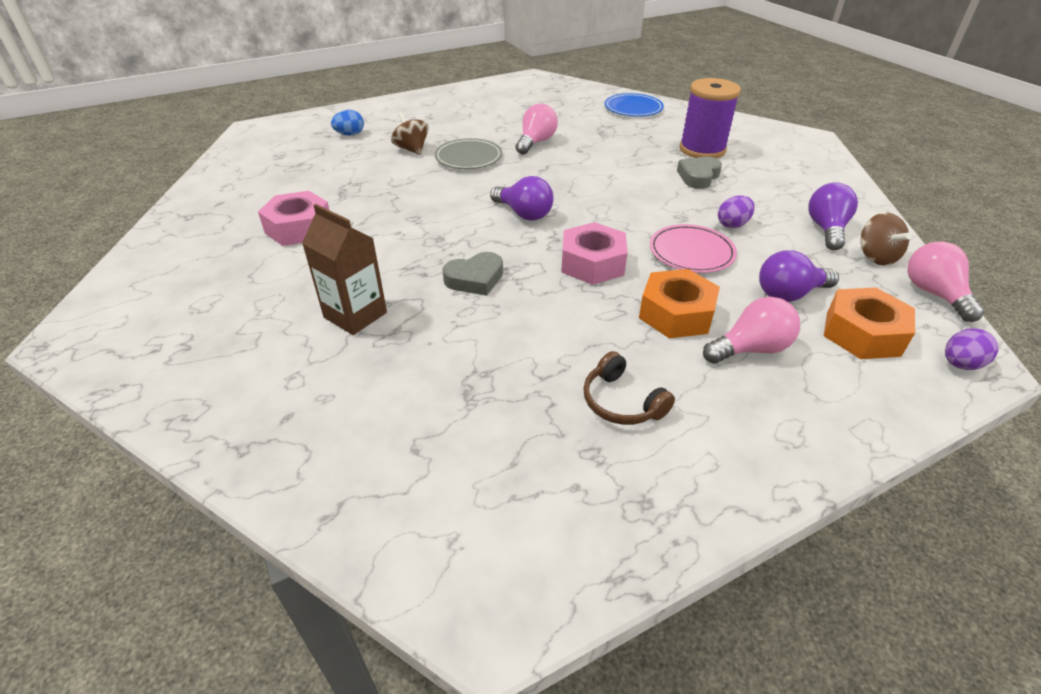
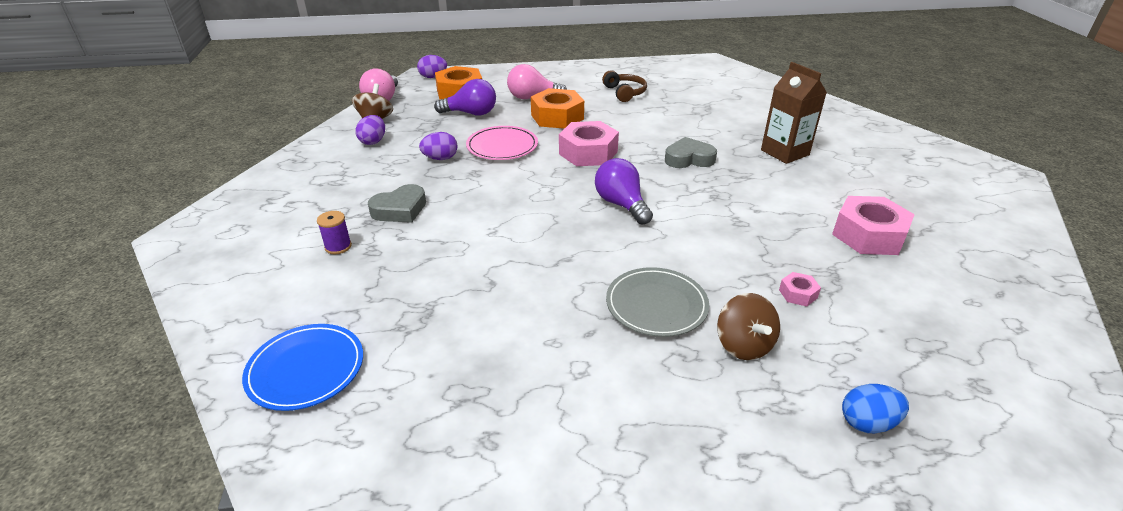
camera: 160 degrees left, 5 degrees down
pink light bulb [515,104,558,154] -> none
purple spool [679,78,741,158] -> purple spool [317,211,352,254], size x0.41
purple light bulb [808,182,858,250] -> purple egg [355,115,385,145]
none -> pink nut [779,272,821,306]

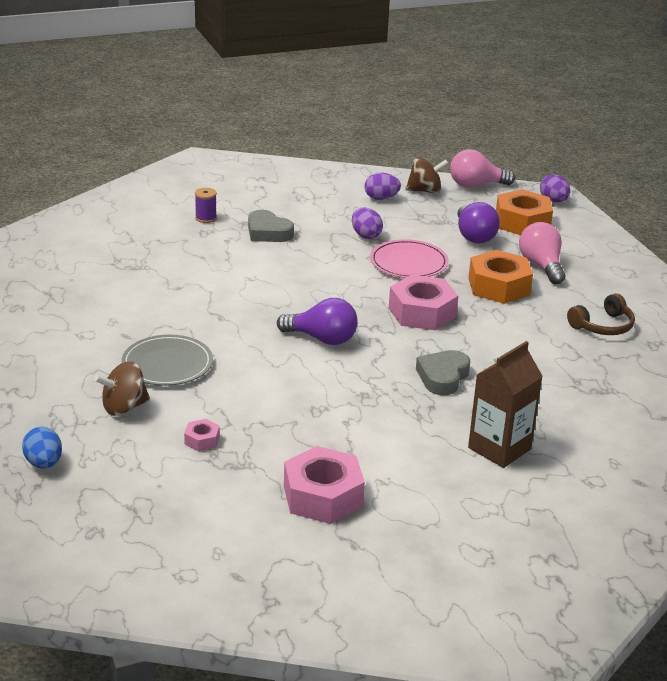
camera: 75 degrees right, 5 degrees down
blue plate [242,324,363,411] -> none
purple light bulb [595,158,653,225] -> purple light bulb turned 60 degrees clockwise [277,298,358,345]
grey heart [665,137,717,168] -> grey heart turned 135 degrees counterclockwise [416,350,470,395]

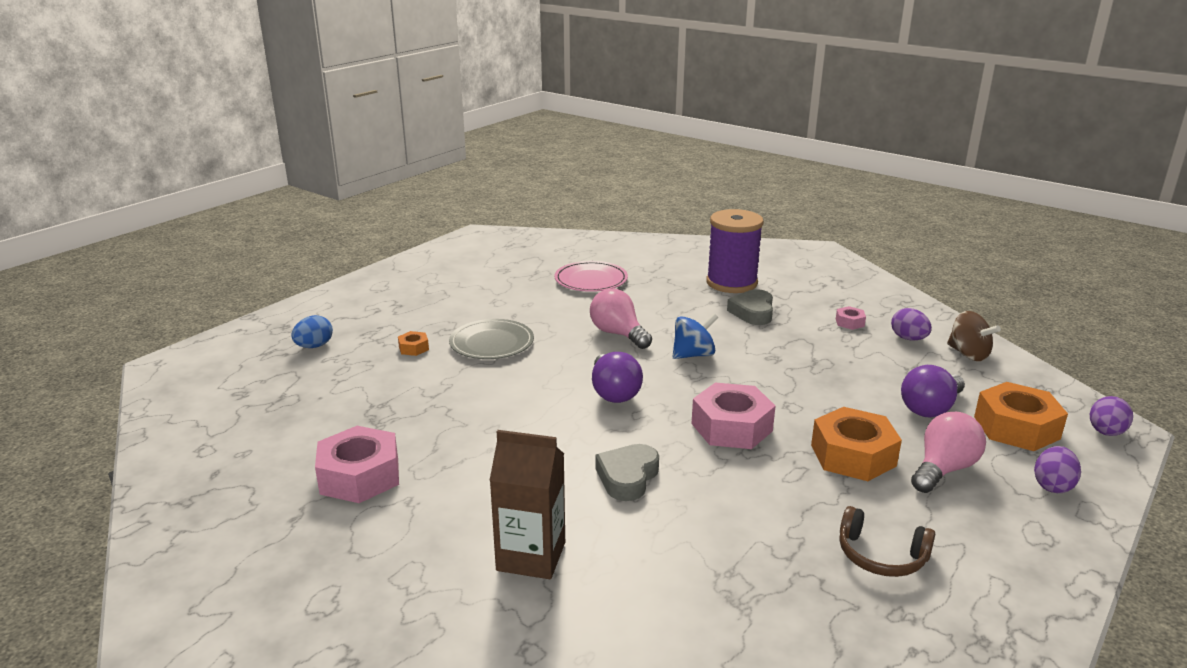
camera: 60 degrees right, 5 degrees down
brown spinning top [94,361,150,416] -> orange nut [398,331,429,356]
pink nut [184,419,220,452] -> pink nut moved to [836,306,866,330]
purple spool [195,188,217,223] -> purple spool [706,209,764,293], size x2.41
purple egg [352,208,383,239] -> purple egg moved to [1034,446,1081,493]
pink plate [370,239,449,278] -> pink plate moved to [554,261,628,292]
grey heart [416,350,470,395] -> grey heart turned 60 degrees counterclockwise [595,444,659,501]
pink light bulb [450,149,515,188] -> pink light bulb moved to [590,289,652,349]
none -> blue spinning top [672,313,718,359]

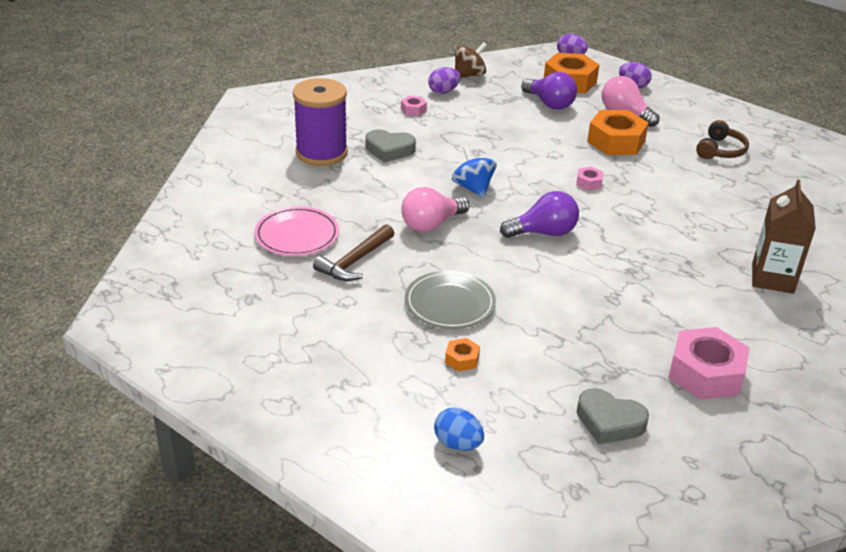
camera: 90 degrees left, 10 degrees up
grey heart [595,444,659,501] -> grey heart moved to [577,388,649,444]
pink nut [691,383,776,449] -> pink nut [576,167,603,191], size x0.46
none -> brown hammer [313,224,395,281]

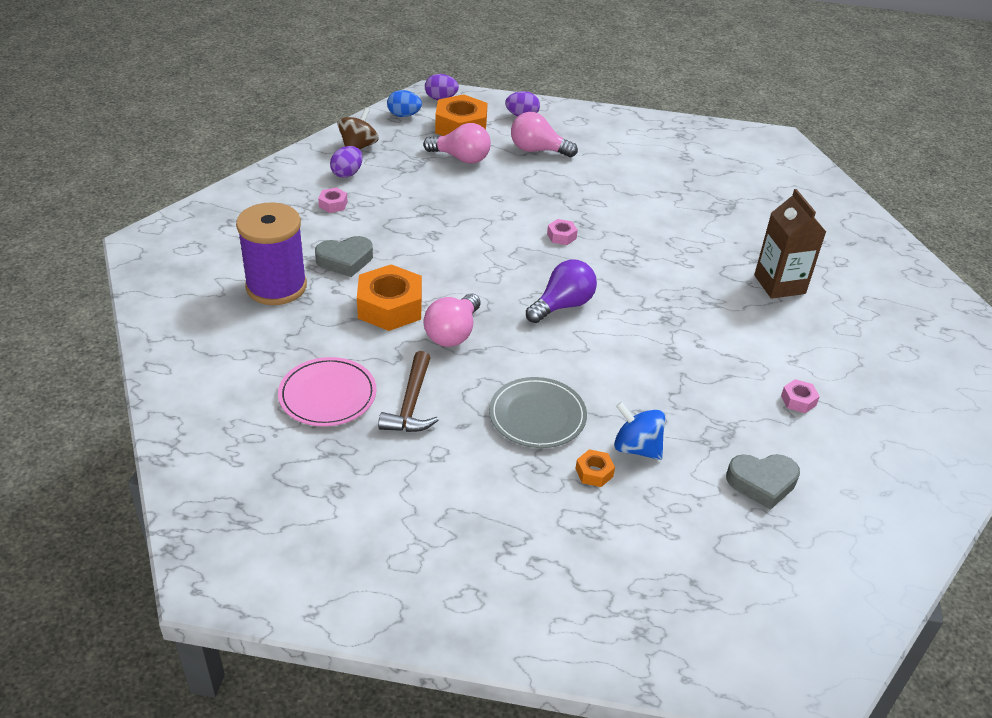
camera: 30 degrees left, 5 degrees up
blue egg [434,408,484,451] -> blue egg moved to [387,90,422,117]
blue spinning top [452,146,496,198] -> blue spinning top moved to [614,402,666,460]
purple light bulb [521,72,577,110] -> pink light bulb [423,123,491,164]
orange nut [587,110,649,155] -> orange nut moved to [357,264,422,331]
pink nut [668,327,750,400] -> pink nut [781,379,820,413], size x0.46
brown headphones [696,120,749,159] -> none

